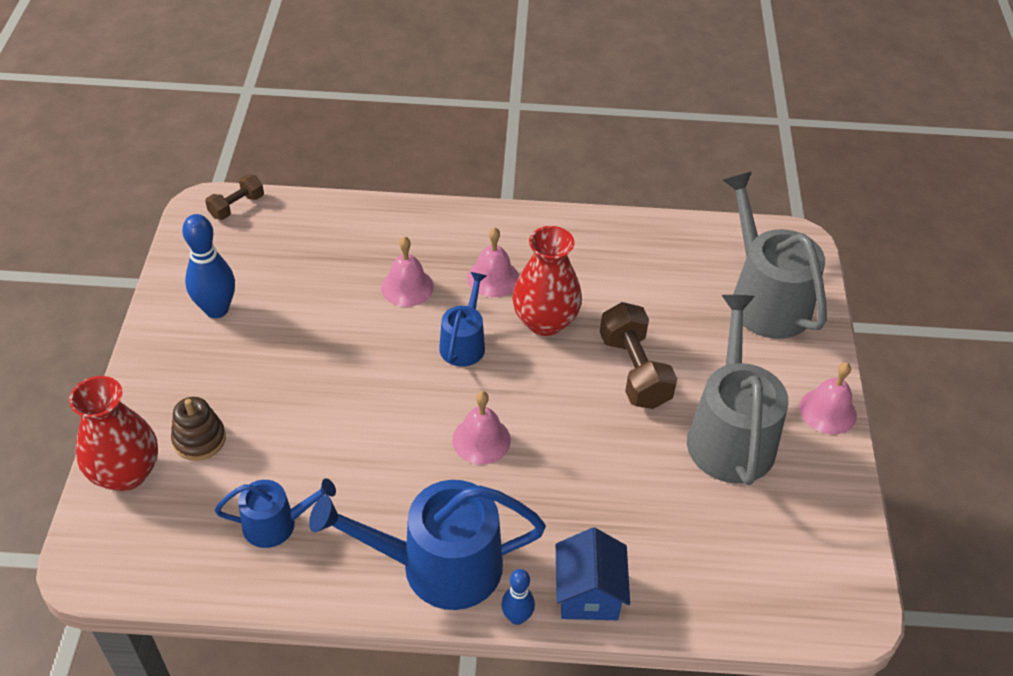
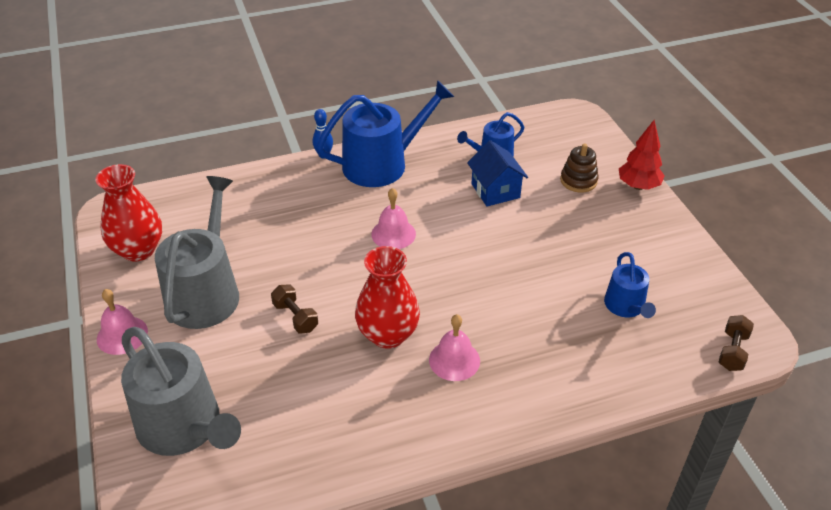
camera: 160 degrees right, 5 degrees down
red vase [69,376,158,491] -> red vase moved to [96,164,162,261]
blue bowling pin [182,214,235,318] -> none
pink bell [381,236,434,307] -> none
blue watering can [439,272,487,367] -> blue watering can moved to [604,252,656,318]
blue house [556,528,630,620] -> blue house moved to [467,140,528,207]
brown dumbbell [600,302,677,409] -> brown dumbbell [271,285,318,333], size x0.59
grey watering can [687,295,788,485] -> grey watering can turned 150 degrees counterclockwise [155,176,239,329]
none -> red tree [619,120,664,190]

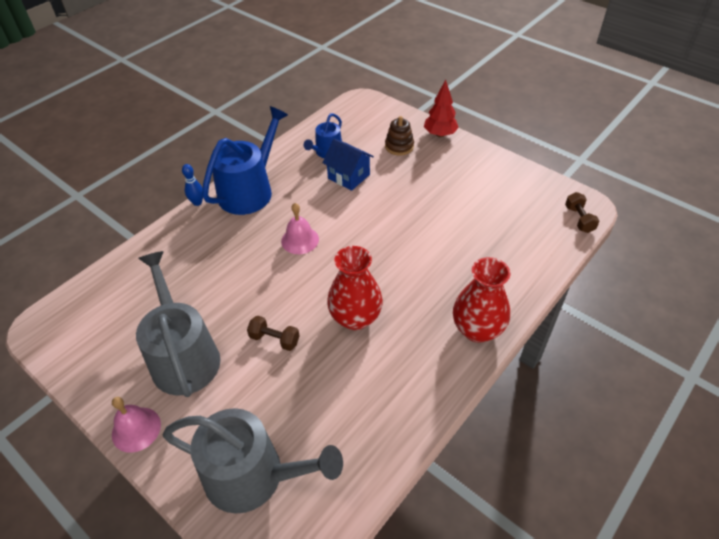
camera: 30 degrees left, 5 degrees up
red vase [96,164,162,261] -> red vase moved to [453,257,510,343]
pink bell [429,314,480,381] -> none
blue watering can [604,252,656,318] -> none

